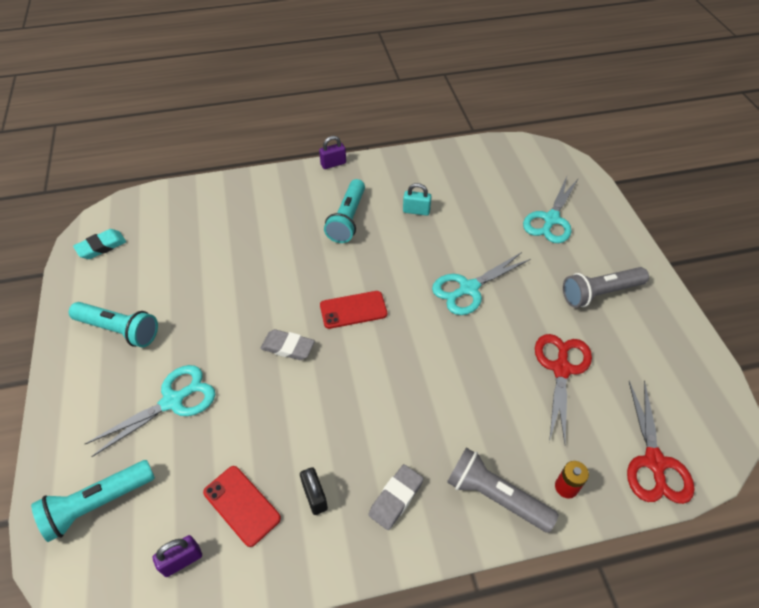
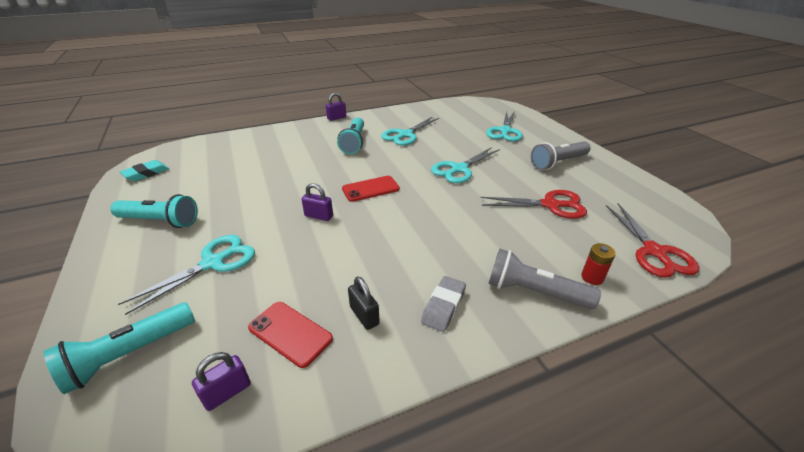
camera: 10 degrees left, 15 degrees down
grey eraser [260,329,315,360] -> purple padlock [301,183,333,221]
turquoise padlock [403,183,432,216] -> turquoise scissors [381,116,439,146]
red scissors [535,334,592,444] -> red scissors turned 90 degrees clockwise [481,190,587,219]

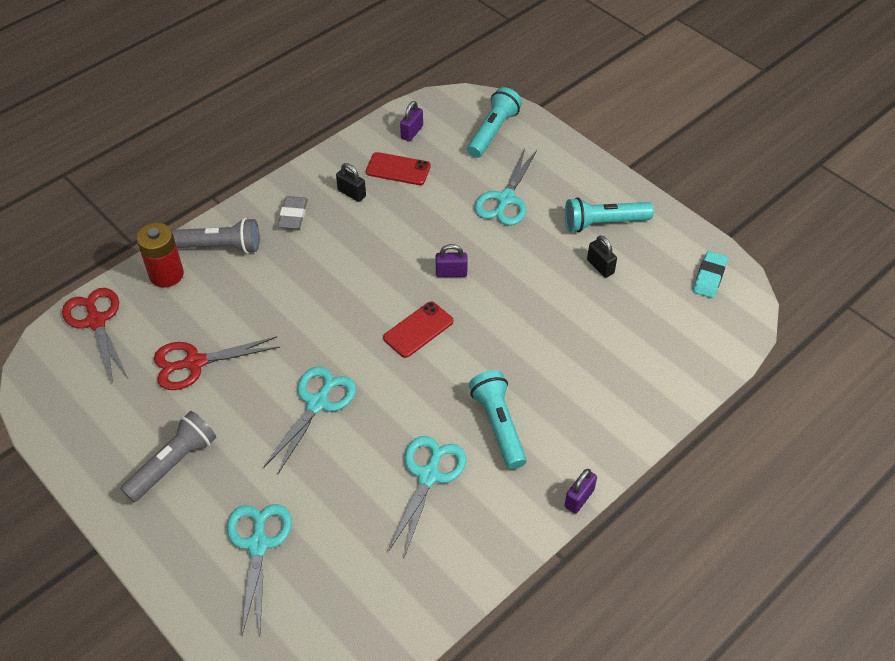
camera: 160 degrees right, 15 degrees up
red battery [581,243,616,285] -> red battery [136,223,184,287], size x1.75
none -> black padlock [587,235,617,278]

